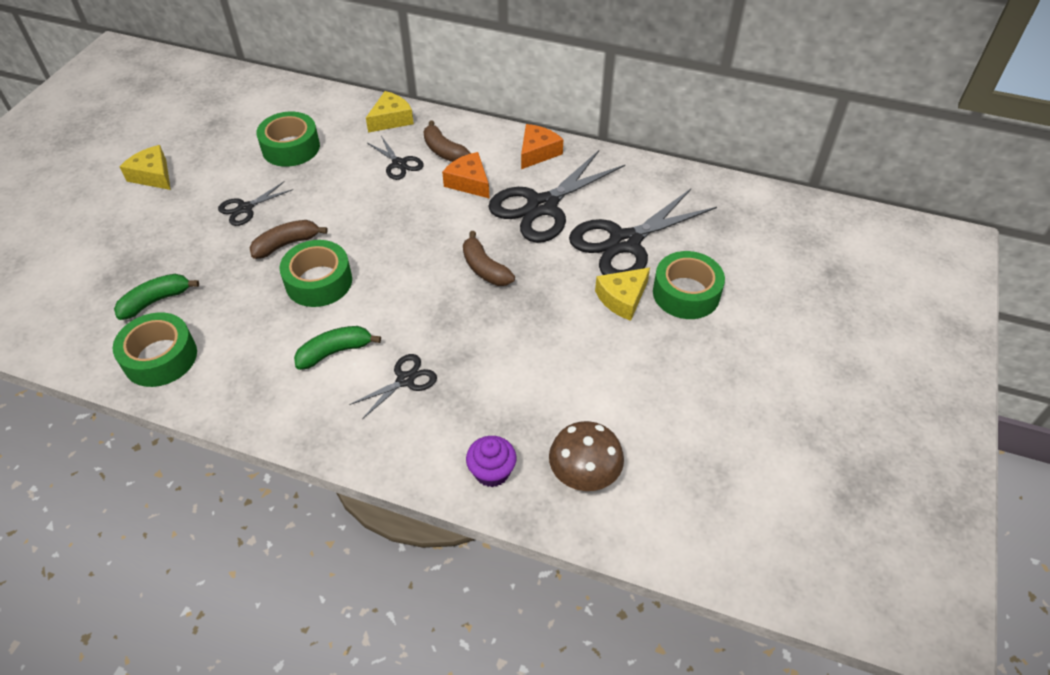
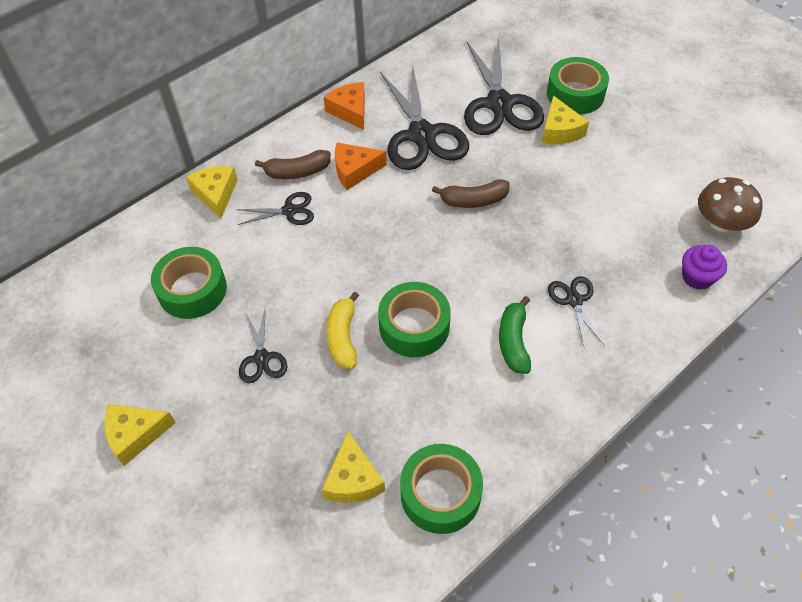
camera: 60 degrees left, 5 degrees up
green banana [114,274,199,320] -> yellow cheese [322,431,385,503]
brown banana [250,220,328,259] -> yellow banana [326,292,359,369]

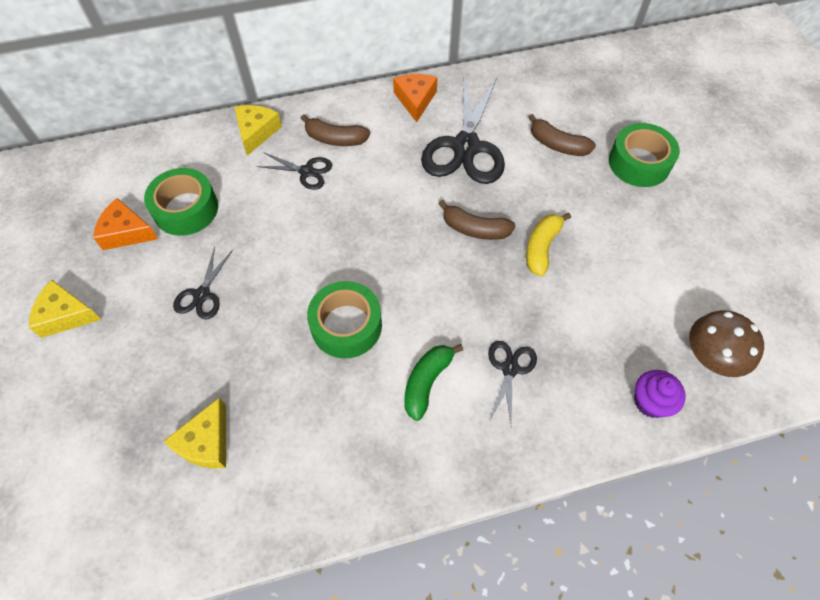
camera: 25 degrees right, 5 degrees up
yellow banana [326,292,359,369] -> yellow banana moved to [526,213,571,277]
orange cheese [335,143,387,190] -> orange cheese moved to [93,198,158,250]
green tape [400,444,483,534] -> none
black scissors [464,38,544,135] -> brown banana [529,114,596,156]
yellow cheese [542,95,589,144] -> none

